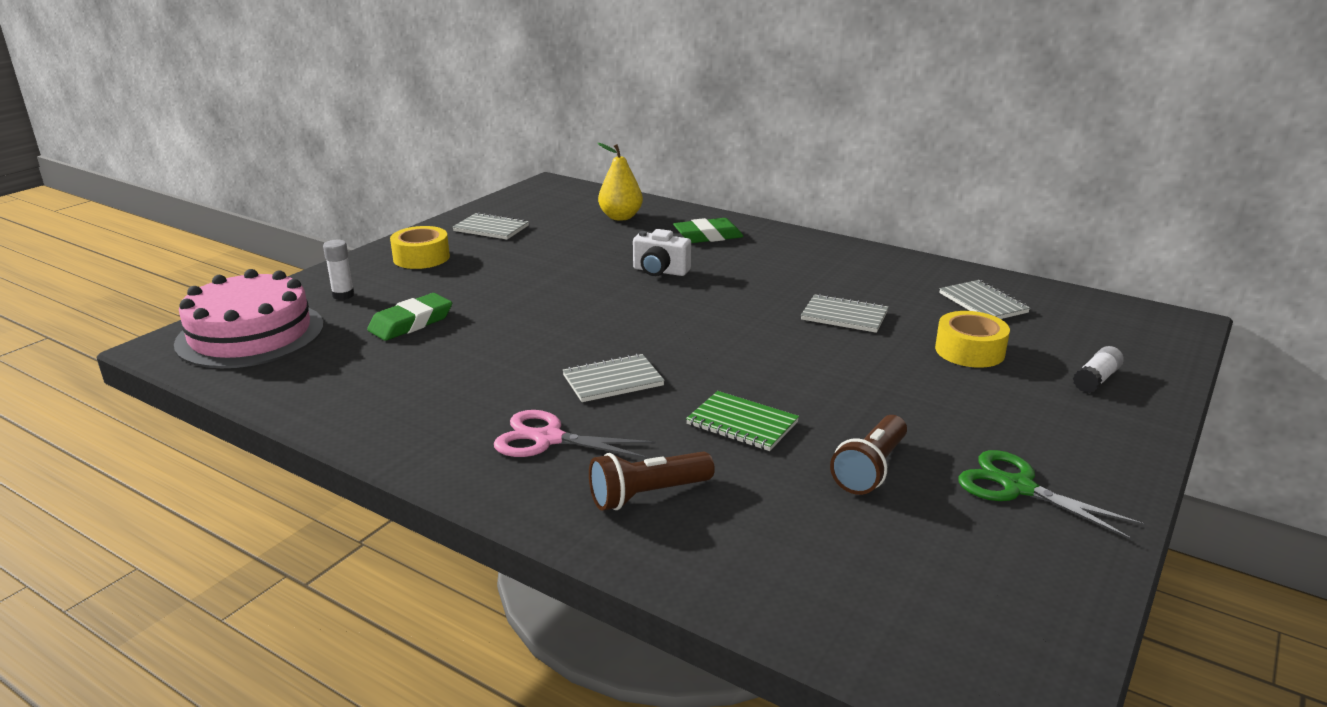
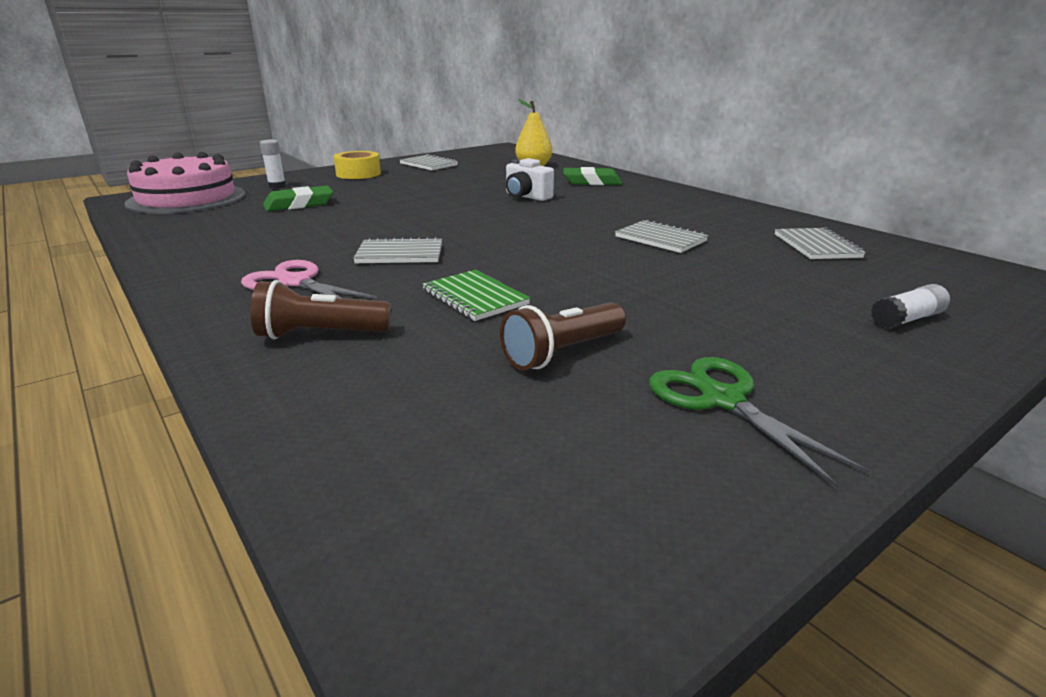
camera: 20 degrees right, 0 degrees up
yellow tape [935,311,1010,368] -> none

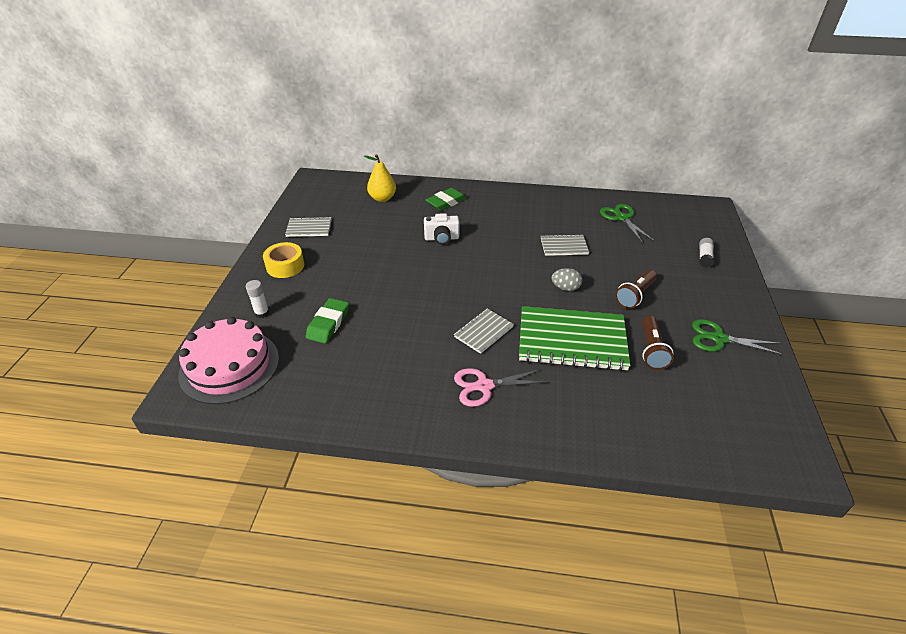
camera: 45 degrees left, 15 degrees up
brown flashlight [251,280,391,339] -> brown flashlight moved to [615,270,657,309]
green notebook [422,270,530,321] -> green notebook [519,306,630,371], size x1.99
grey notebook [775,227,866,259] -> green scissors [600,204,655,243]
none -> grey egg [552,268,582,291]

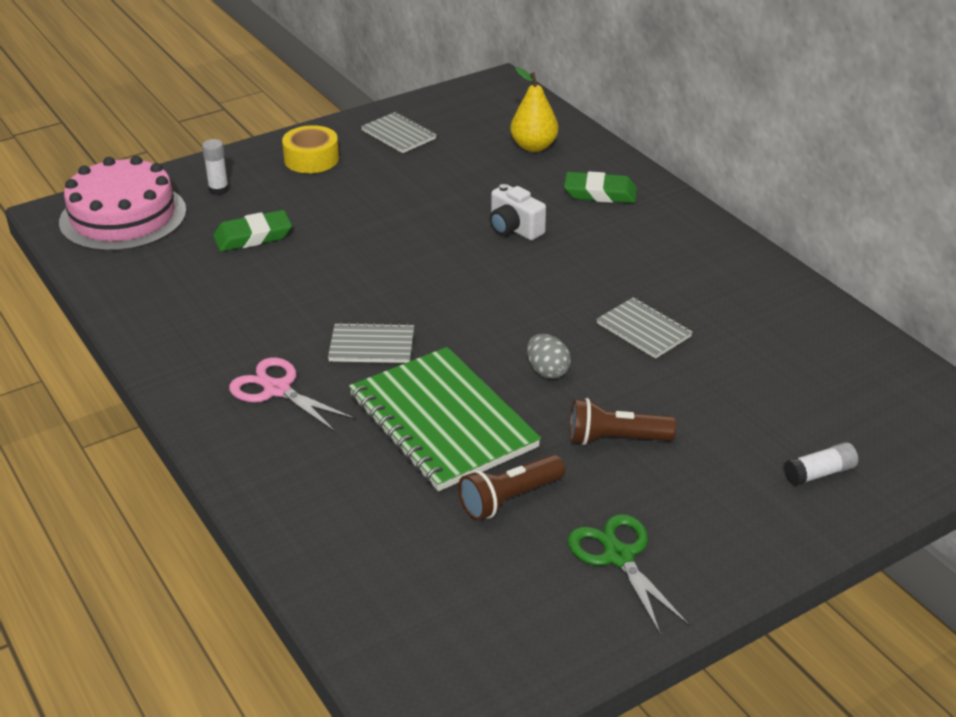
camera: 50 degrees right, 5 degrees down
green scissors [600,204,655,243] -> none

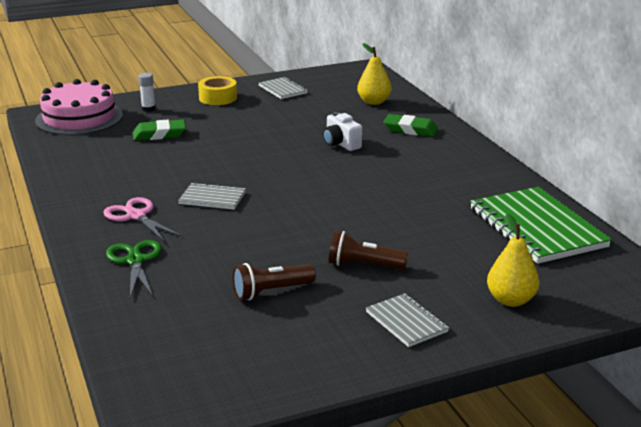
camera: 10 degrees right, 10 degrees down
green notebook [349,347,541,491] -> green notebook moved to [470,187,612,264]
grey egg [527,334,571,379] -> none
green scissors [568,514,690,636] -> green scissors moved to [106,240,162,298]
grey notebook [596,298,693,359] -> grey notebook moved to [366,293,449,347]
white glue stick [784,442,858,486] -> yellow pear [487,213,540,307]

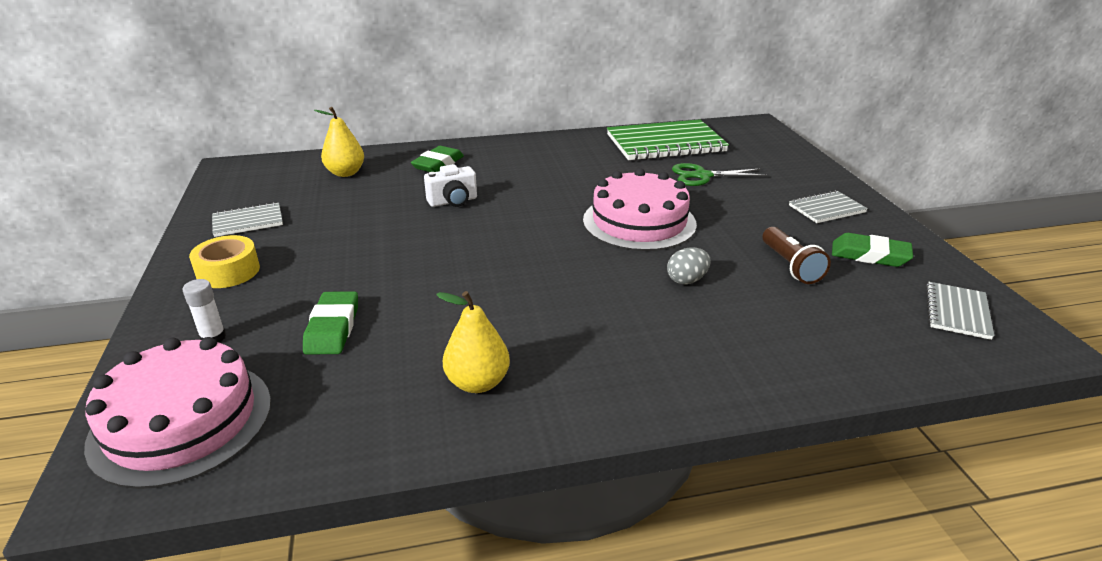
camera: 80 degrees left, 5 degrees up
pink scissors [103,197,182,242] -> none
green scissors [106,240,162,298] -> green scissors moved to [672,163,768,186]
grey notebook [178,182,246,210] -> grey notebook moved to [926,282,994,340]
brown flashlight [329,231,408,269] -> none
yellow pear [487,213,540,307] -> yellow pear moved to [436,291,510,393]
none -> pink cake [583,168,697,251]
none -> grey egg [667,248,711,285]
none -> green eraser [832,233,913,267]

